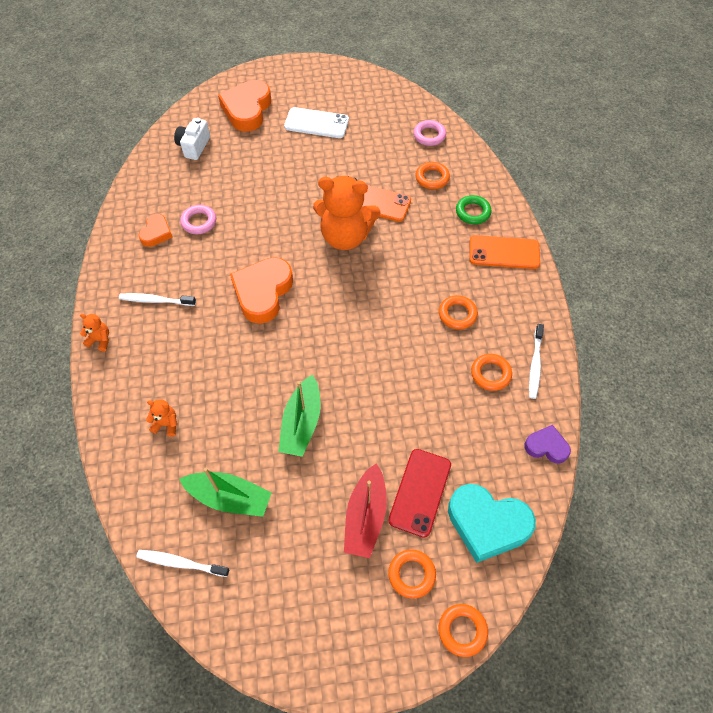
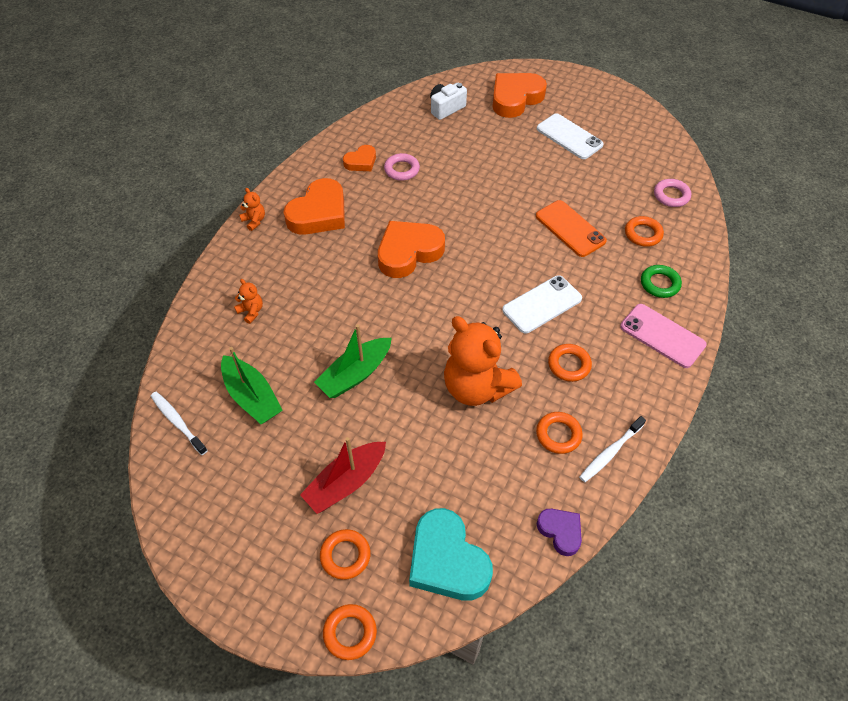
camera: 35 degrees right, 5 degrees down
white toothbrush [119,293,196,306] -> orange heart [283,178,345,235]
orange teddy bear [313,176,381,250] -> orange teddy bear moved to [444,316,522,406]
red phone [388,449,451,538] -> none
orange phone [469,235,540,269] -> pink phone [620,304,707,368]
none -> white phone [502,275,582,333]

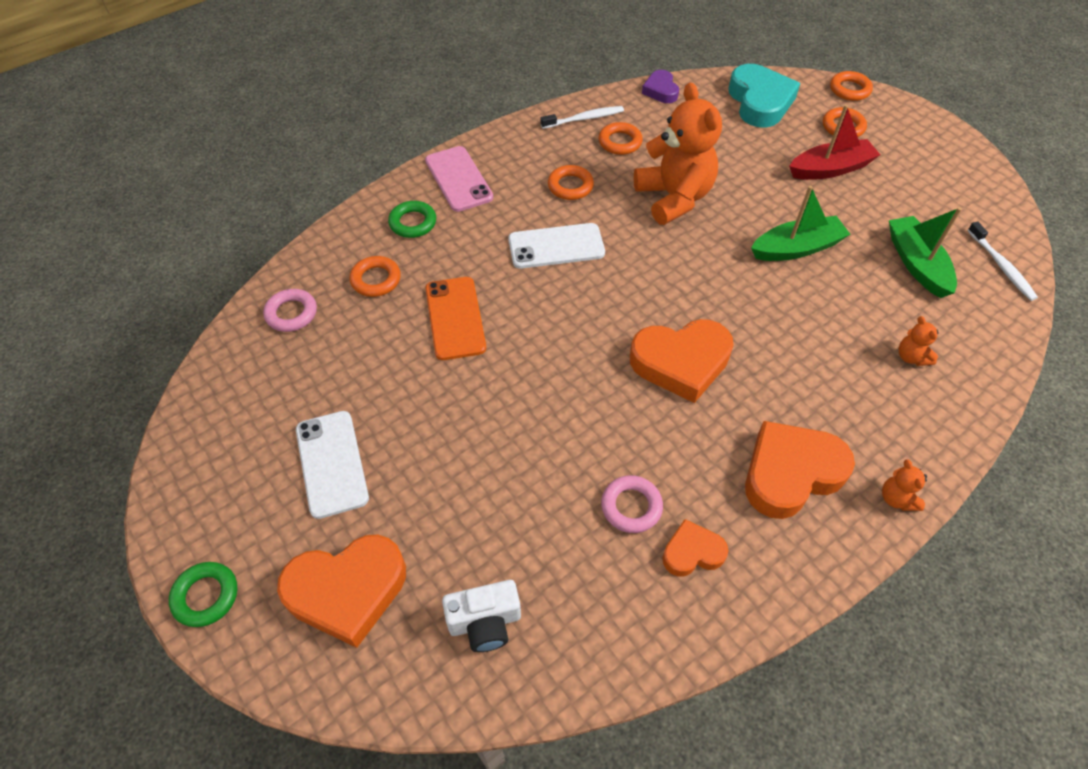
camera: 155 degrees left, 0 degrees up
none -> green ring [169,562,237,627]

